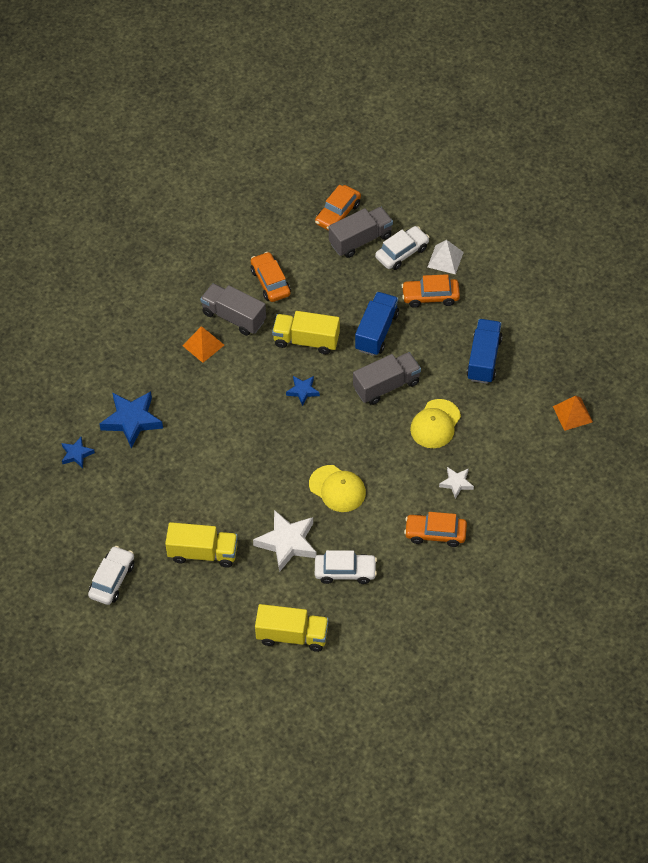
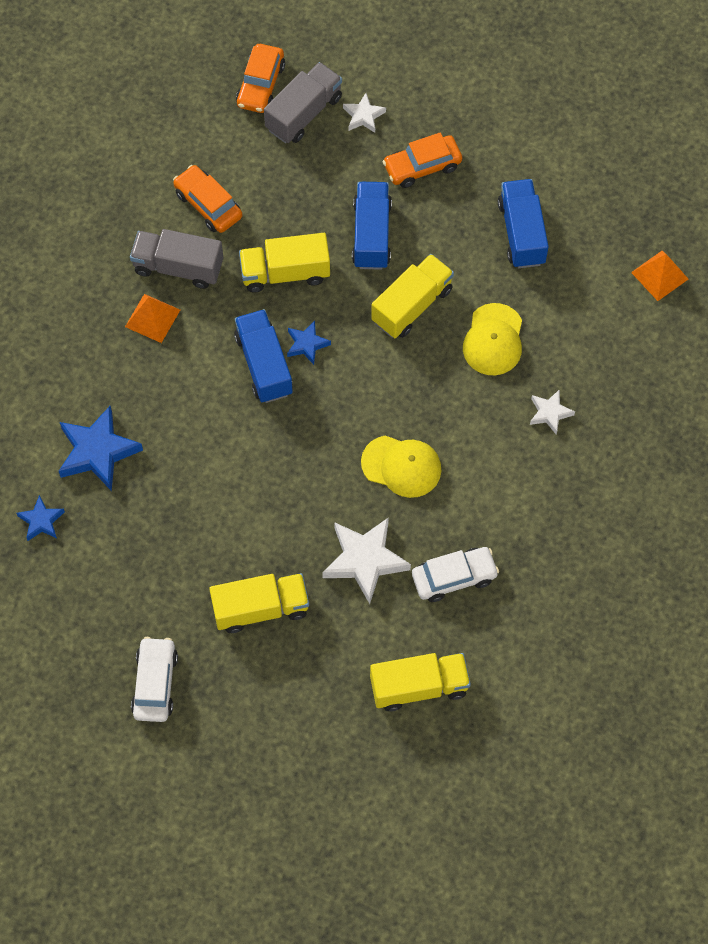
camera: 20 degrees left, 10 degrees up
grey truck [353,352,421,405] -> yellow truck [371,254,454,338]
white car [375,226,430,270] -> white star [343,93,386,133]
orange car [404,512,467,547] -> none
white pyramid [428,240,464,275] -> none
none -> blue truck [234,309,293,403]

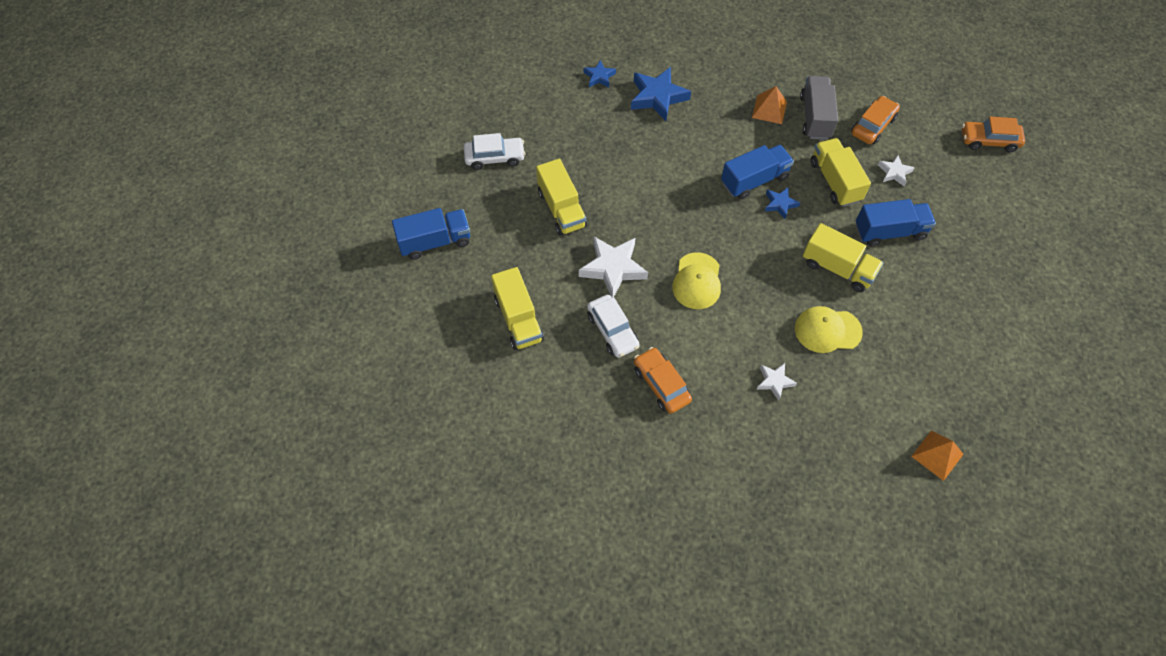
camera: 80 degrees right, 5 degrees down
grey truck [264,62,342,143] -> none
white star [343,93,386,133] -> white star moved to [878,155,915,186]
orange car [382,132,462,188] -> orange car moved to [634,347,692,414]
blue truck [498,179,549,268] -> blue truck moved to [392,208,470,260]

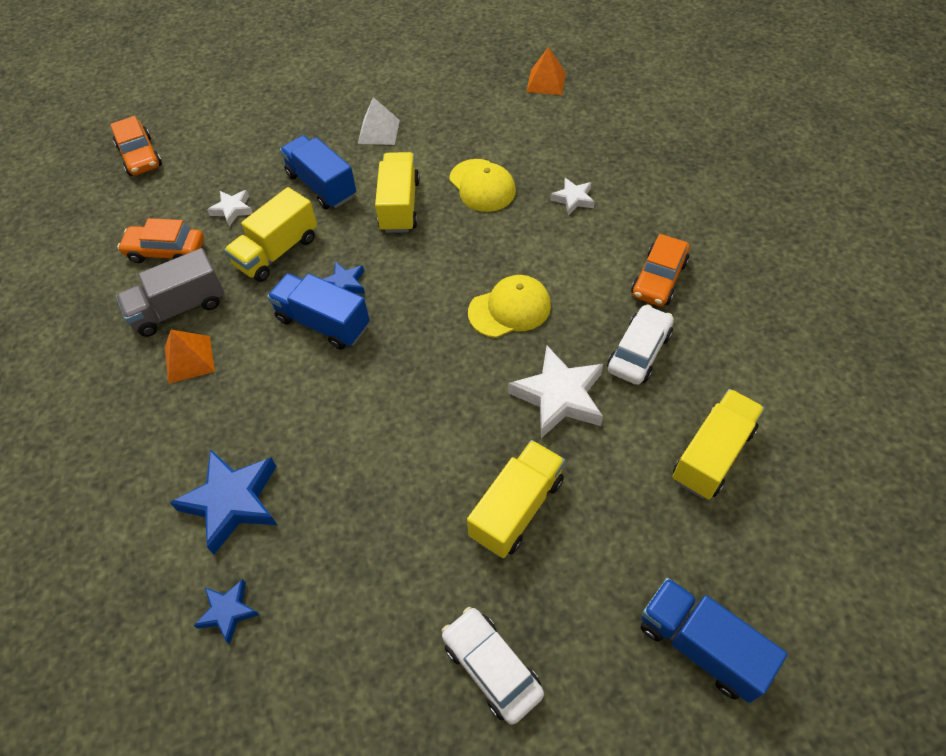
camera: 120 degrees left, 5 degrees down
none -> white pyramid [358,97,400,145]

